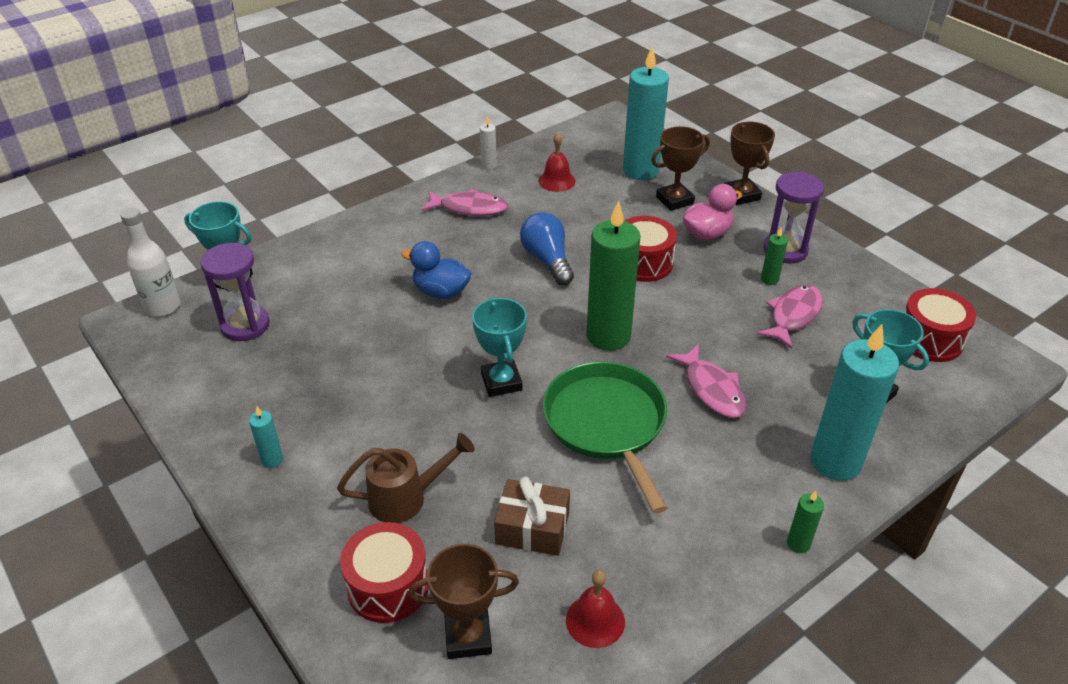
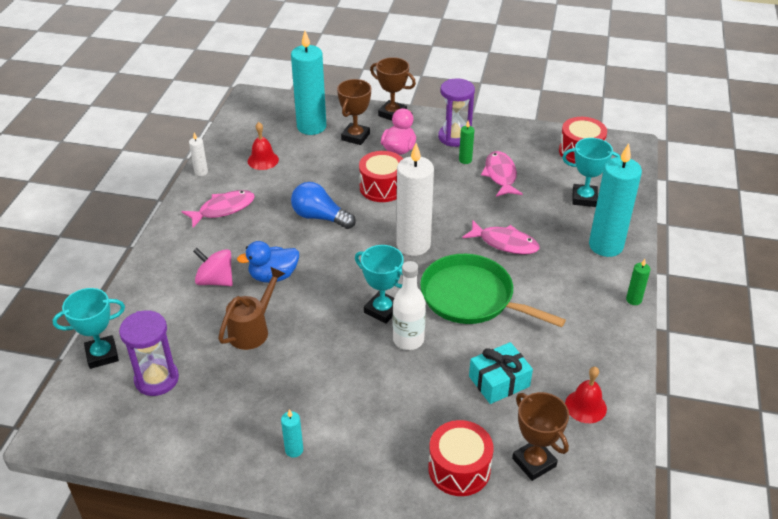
camera: 40 degrees left, 0 degrees up
white bottle [120,208,180,317] -> white bottle moved to [393,261,426,350]
brown watering can [337,433,475,523] -> brown watering can moved to [218,267,285,350]
brown trophy [408,544,519,659] -> brown trophy turned 75 degrees counterclockwise [512,392,569,481]
brown gift [494,477,570,556] -> turquoise gift [469,342,533,404]
green candle [587,201,641,351] -> white candle [396,143,434,256]
none -> pink spinning top [193,248,233,286]

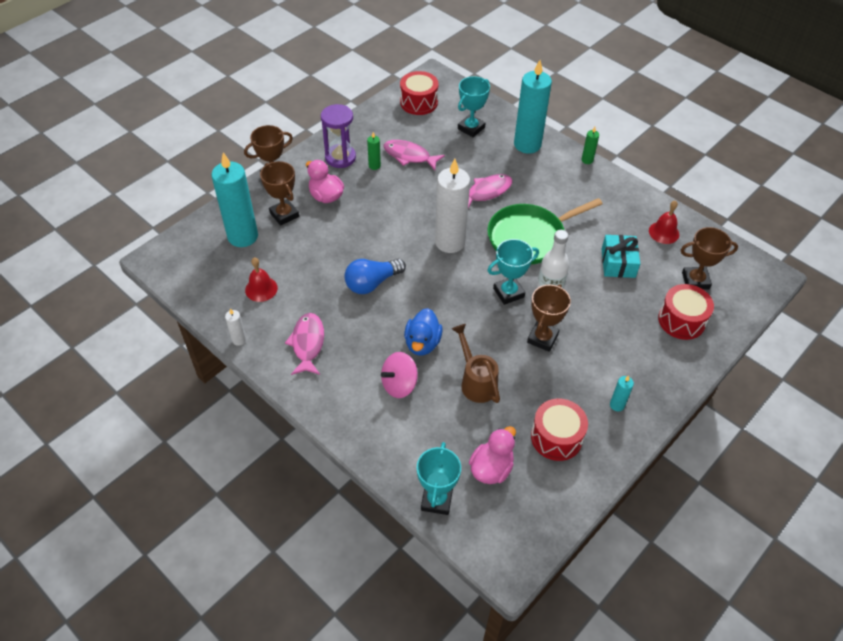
camera: 60 degrees left, 10 degrees up
purple hourglass [119,311,179,396] -> pink duck [469,426,516,484]
red drum [359,151,403,202] -> red drum moved to [531,398,588,461]
none -> brown trophy [527,284,571,352]

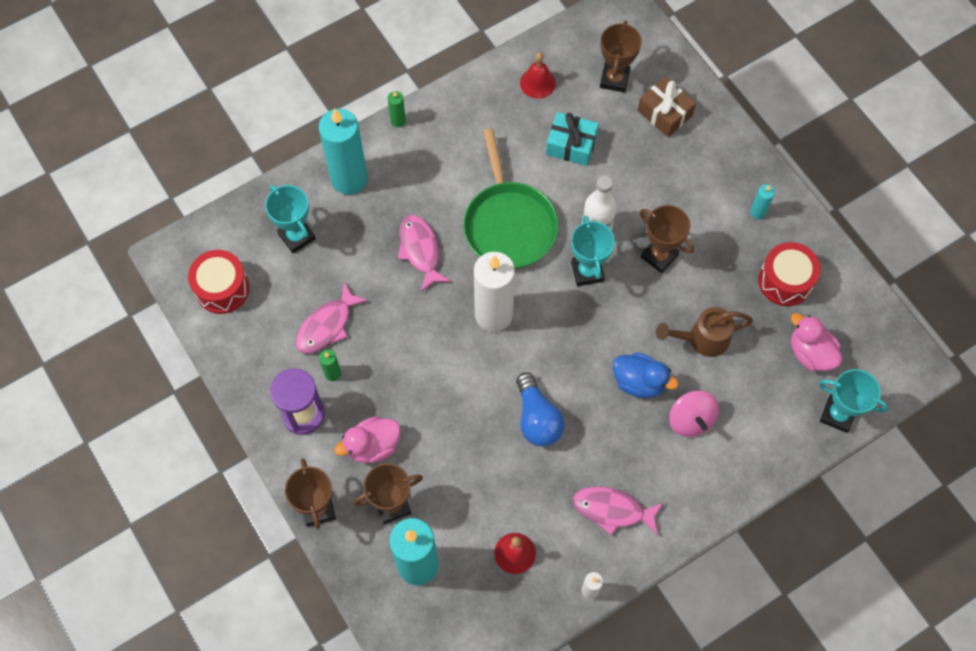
camera: 75 degrees left, 15 degrees up
red drum [658,284,714,340] -> brown gift [638,77,696,137]

